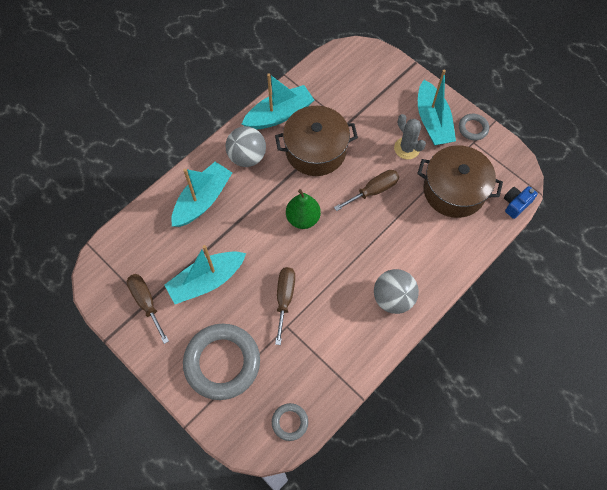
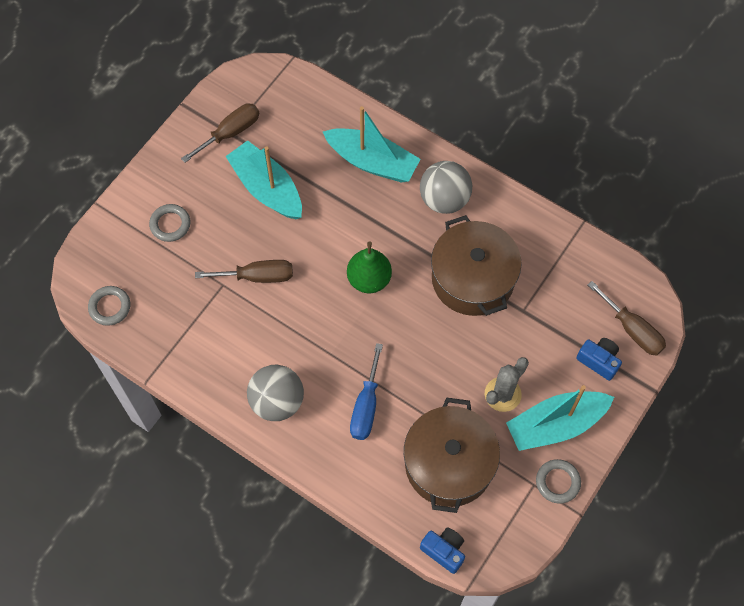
camera: 80 degrees right, 0 degrees up
grey ring [183,324,260,400] -> grey ring [149,204,191,242], size x0.46
turquoise boat [242,73,314,130] -> none
brown screwdriver [334,170,399,211] -> brown screwdriver moved to [588,281,666,356]
none -> blue screwdriver [350,343,383,440]
none -> blue camera [576,338,622,381]

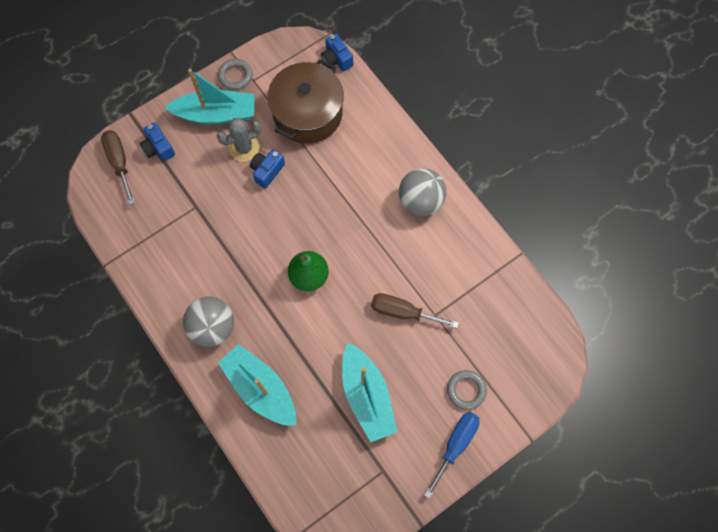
camera: 160 degrees left, 5 degrees up
grey ring [88,286,130,326] -> none
brown screwdriver [181,103,259,163] -> none
blue screwdriver [350,343,383,440] -> blue screwdriver moved to [424,412,480,499]
brown pot [431,215,522,316] -> none
none -> blue camera [250,149,285,188]

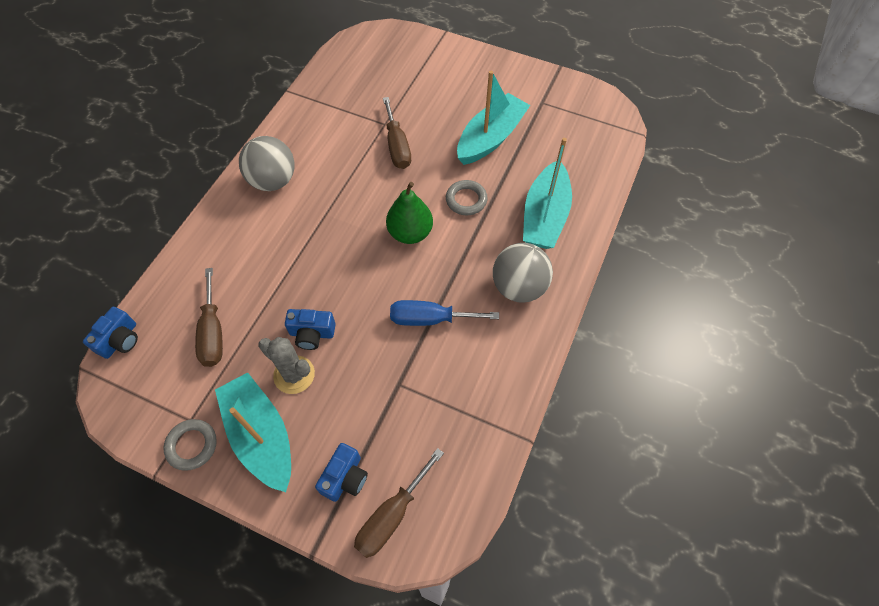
camera: 120 degrees left, 10 degrees down
brown pot [267,59,344,143] -> brown screwdriver [195,268,223,367]
blue screwdriver [424,412,480,499] -> blue screwdriver moved to [390,300,499,326]
grey ring [447,370,487,410] -> grey ring moved to [446,180,488,215]

